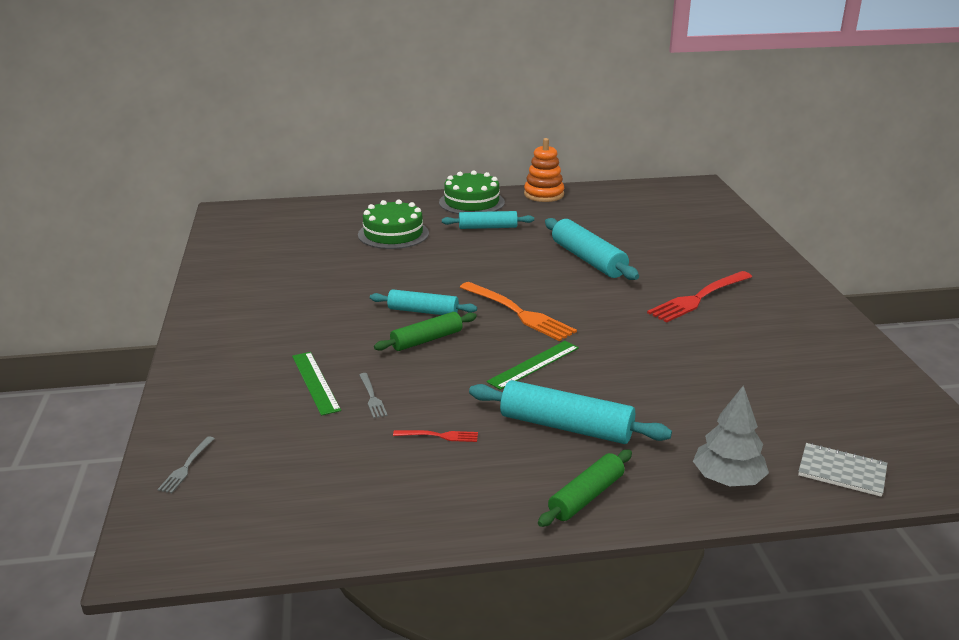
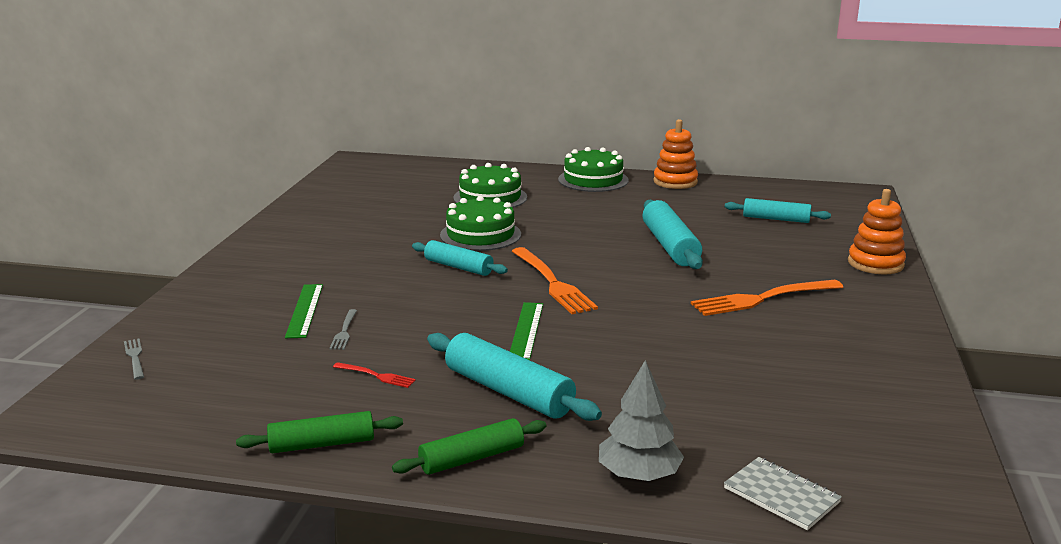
camera: 20 degrees right, 5 degrees down
grey fork [157,436,215,493] -> grey fork turned 120 degrees clockwise [124,339,144,380]
green rolling pin [374,312,477,351] -> green rolling pin moved to [236,411,403,453]
turquoise rolling pin [442,211,534,229] -> turquoise rolling pin moved to [725,198,831,223]
green ruler [487,341,579,390] -> green ruler turned 60 degrees counterclockwise [510,302,543,360]
red fork [647,271,752,323] -> orange fork [691,280,843,316]
none -> green cake [440,196,521,251]
none -> orange stacking toy [848,189,906,274]

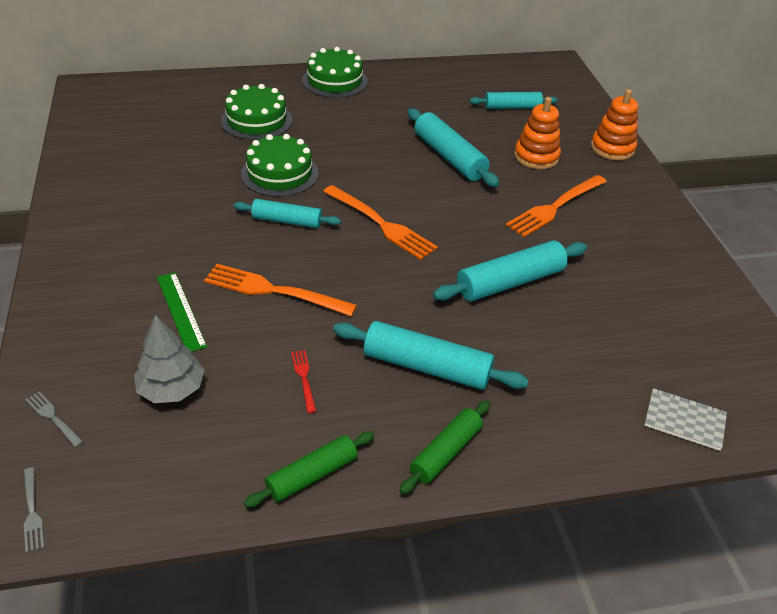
camera: 25 degrees left, 20 degrees up
grey fork [330,309,357,350] -> grey fork moved to [24,467,44,553]
red fork [333,362,416,388] -> red fork turned 105 degrees counterclockwise [291,350,316,413]
green ruler [510,302,543,360] -> none
grey tree [599,360,684,481] -> grey tree moved to [134,315,204,403]
orange stacking toy [653,119,698,189] -> orange stacking toy moved to [514,97,561,169]
none -> orange fork [204,264,357,317]
none -> turquoise rolling pin [433,240,587,301]

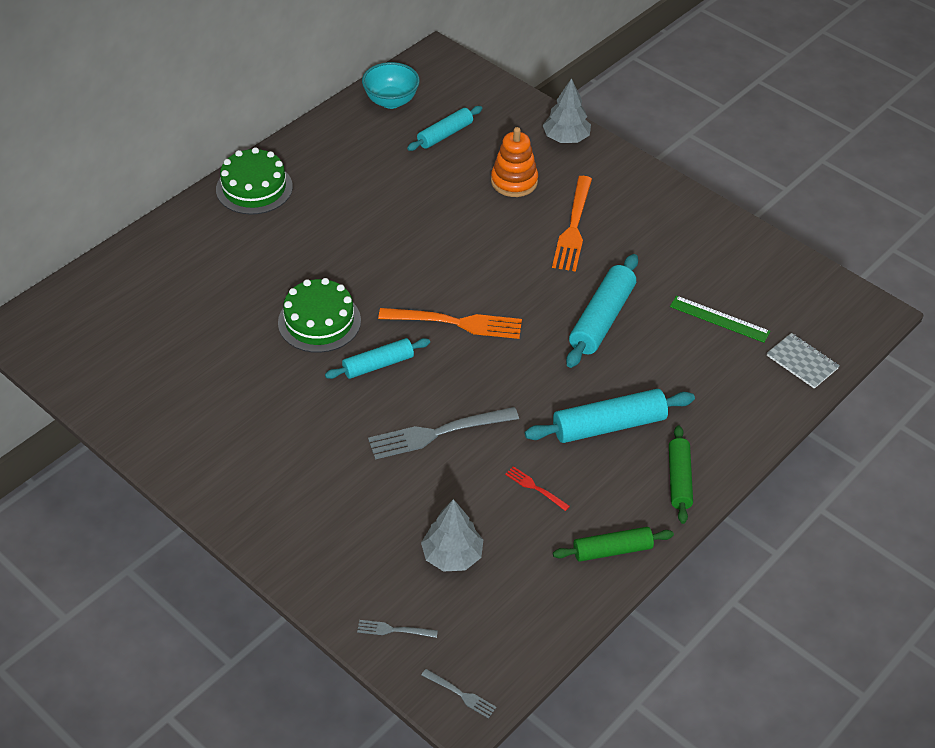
camera: 35 degrees left, 5 degrees up
green ruler [157,272,207,352] -> green ruler moved to [670,296,770,343]
orange fork [204,264,357,317] -> grey fork [368,407,519,459]
green cake [221,84,292,140] -> none
green rolling pin [244,431,375,507] -> green rolling pin turned 60 degrees clockwise [553,527,674,562]
turquoise rolling pin [408,109,499,187] -> none
orange stacking toy [591,89,638,160] -> grey tree [543,78,591,143]
grey notebook [644,388,727,451] -> grey notebook turned 60 degrees clockwise [767,333,840,389]
none -> turquoise bowl [362,62,420,109]

